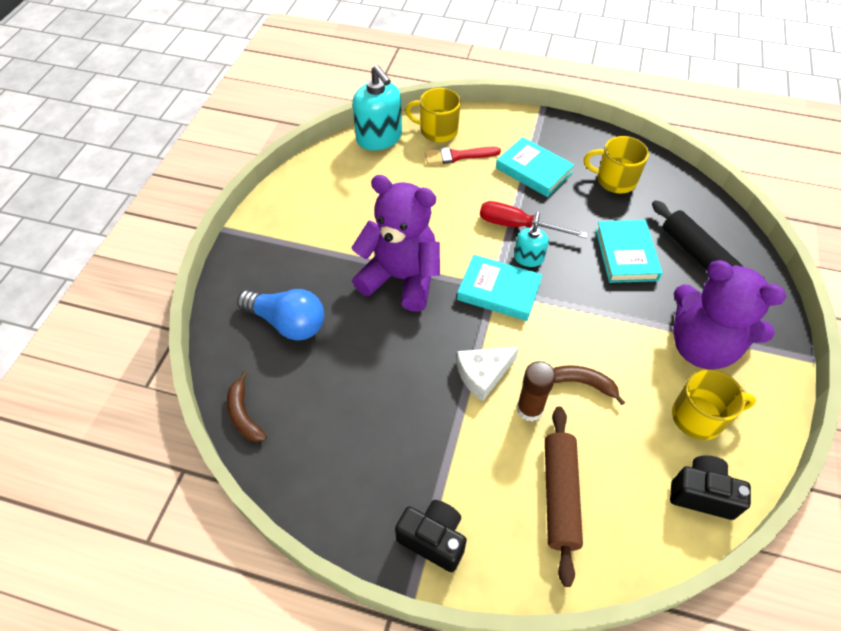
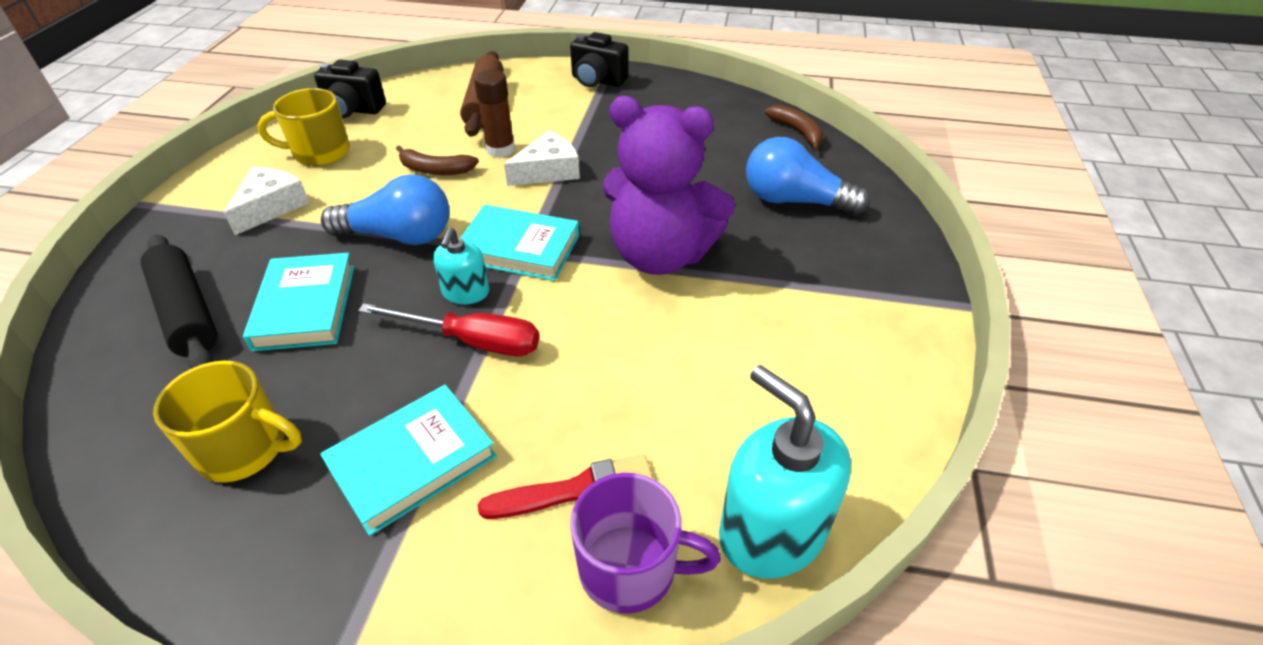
camera: 175 degrees right, 10 degrees down
yellow mug [405,88,461,143] -> purple mug [570,473,721,614]
turquoise book [496,137,575,197] -> turquoise book turned 75 degrees counterclockwise [320,385,497,536]
purple teddy bear [673,260,786,369] -> white cheese [224,167,309,235]
none -> blue light bulb [321,174,449,245]

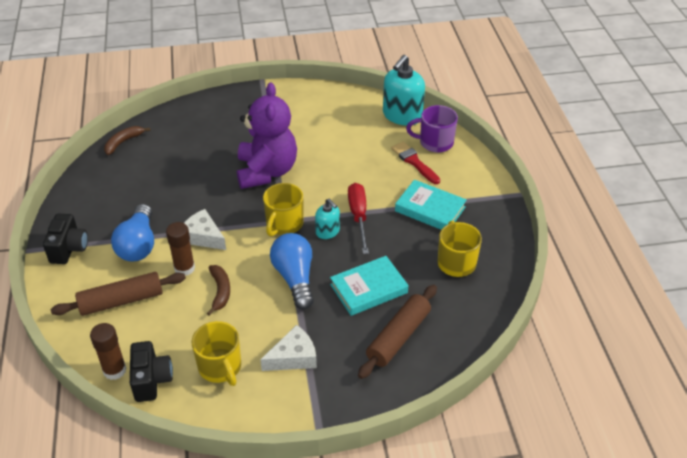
camera: 110 degrees left, 0 degrees up
black rolling pin [141,234,218,369] -> brown rolling pin [358,285,437,379]
white cheese [224,167,309,235] -> white cheese turned 150 degrees clockwise [260,325,317,371]
turquoise soap dispenser [433,227,489,304] -> turquoise soap dispenser turned 60 degrees clockwise [315,199,340,239]
turquoise book [460,205,579,281] -> yellow mug [263,183,303,237]
purple mug [570,473,721,614] -> purple mug turned 75 degrees counterclockwise [406,105,458,153]
blue light bulb [746,137,870,215] -> blue light bulb moved to [111,204,154,261]
none -> brown glue stick [90,323,127,380]

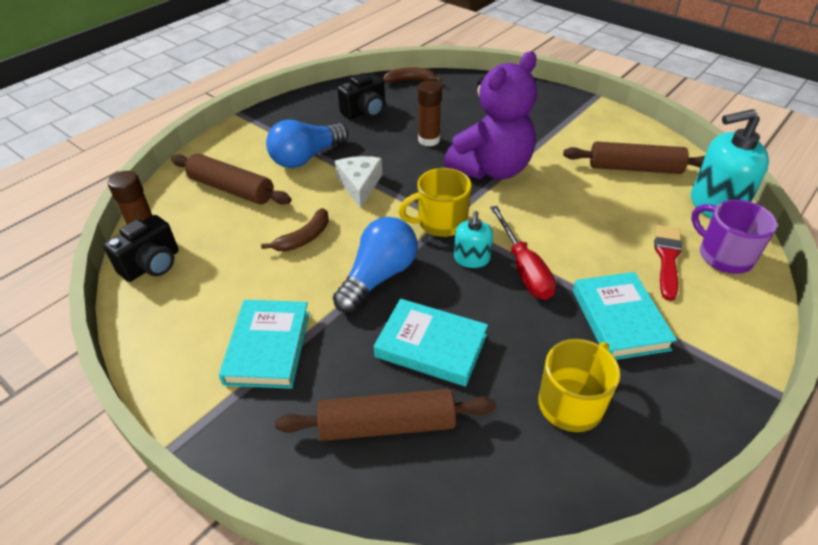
camera: 50 degrees right, 0 degrees up
black camera [43,214,88,264] -> black camera moved to [337,73,385,119]
brown glue stick [166,222,195,276] -> brown glue stick moved to [418,80,442,146]
yellow mug [192,321,241,386] -> none
white cheese [260,325,317,371] -> turquoise book [219,300,310,389]
red screwdriver [348,183,369,254] -> red screwdriver turned 120 degrees clockwise [490,206,556,300]
none -> brown rolling pin [563,141,705,174]

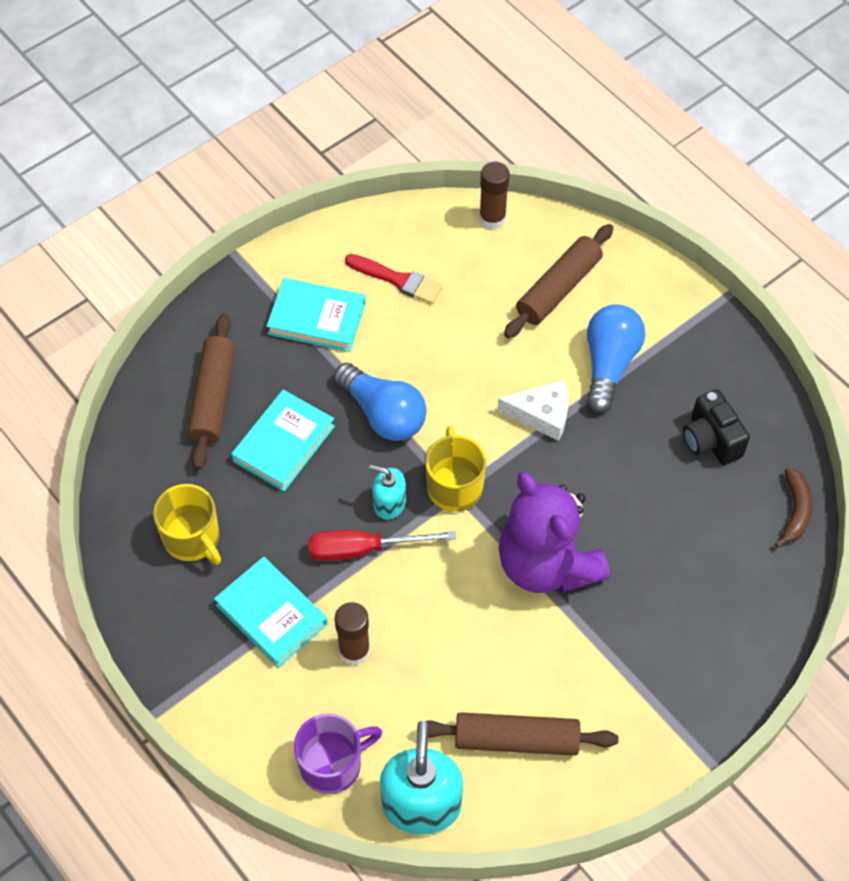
camera: 100 degrees right, 15 degrees up
black camera [103,215,178,282] -> none
brown banana [261,208,329,252] -> none
blue light bulb [266,119,348,168] -> blue light bulb turned 45 degrees clockwise [587,304,645,413]
brown glue stick [418,80,442,146] -> brown glue stick moved to [335,602,370,665]
brown rolling pin [563,141,705,174] -> brown rolling pin turned 75 degrees clockwise [417,712,618,756]
turquoise book [573,272,677,360] -> turquoise book turned 45 degrees clockwise [214,557,328,668]
red brush [654,225,682,301] -> red brush moved to [345,254,443,304]

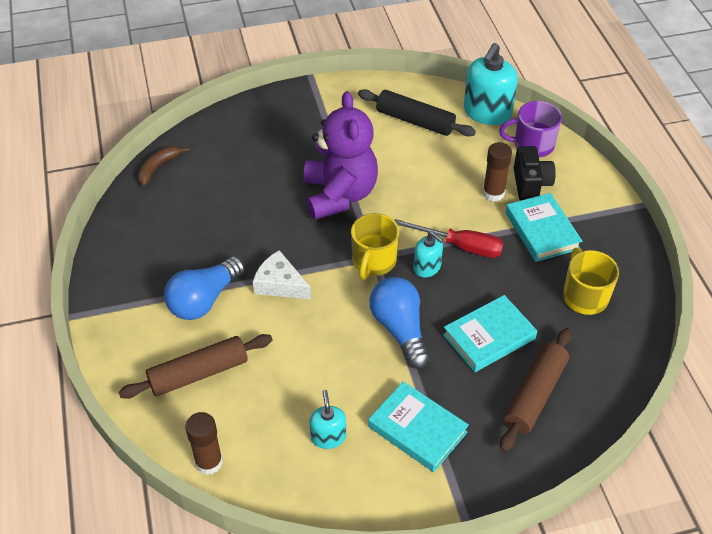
camera: 155 degrees left, 10 degrees down
red brush [345,254,443,304] -> turquoise soap dispenser [310,390,346,449]
brown rolling pin [417,712,618,756] -> black rolling pin [358,89,476,136]
black camera [683,389,750,465] -> black camera moved to [514,146,556,200]

